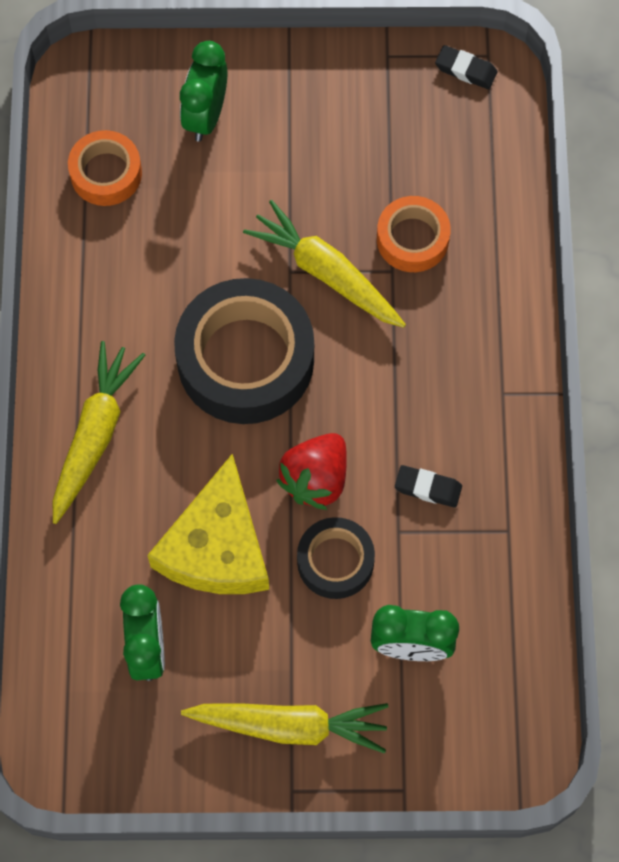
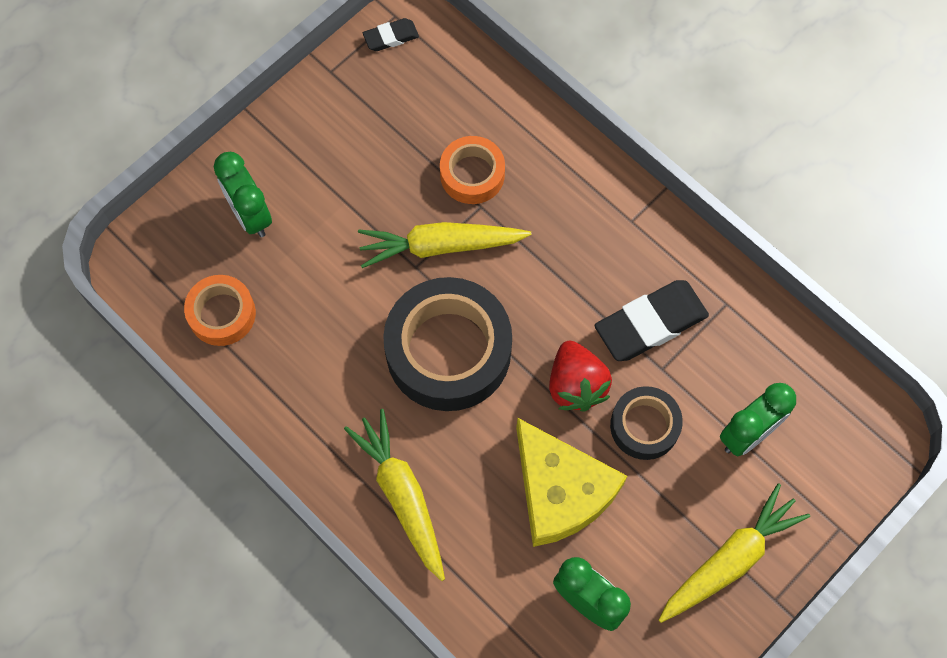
camera: 45 degrees left, 0 degrees up
black eraser [395,465,462,508] -> black eraser [595,280,709,361], size x1.95

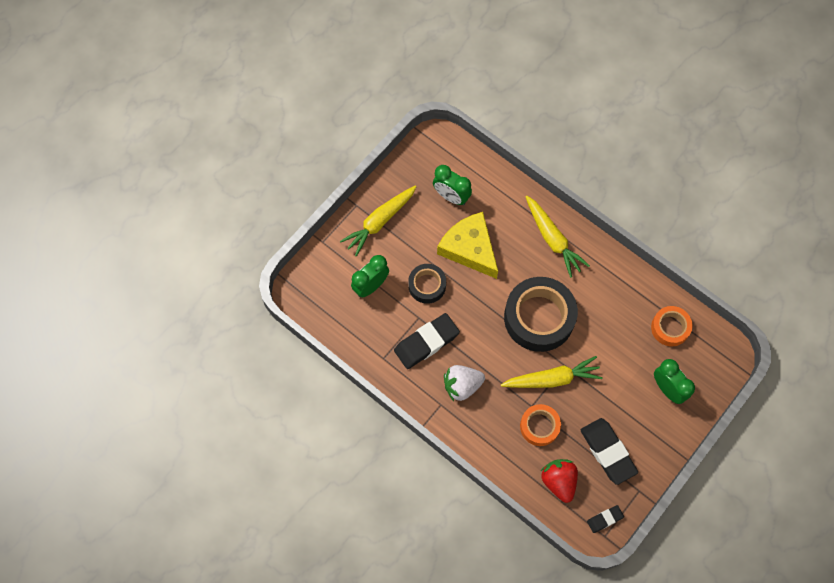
camera: 175 degrees right, 0 degrees up
red strawberry [549,341,612,412] -> red strawberry moved to [541,459,578,503]
none -> white strawberry [444,365,485,401]
none -> black eraser [581,418,638,485]

